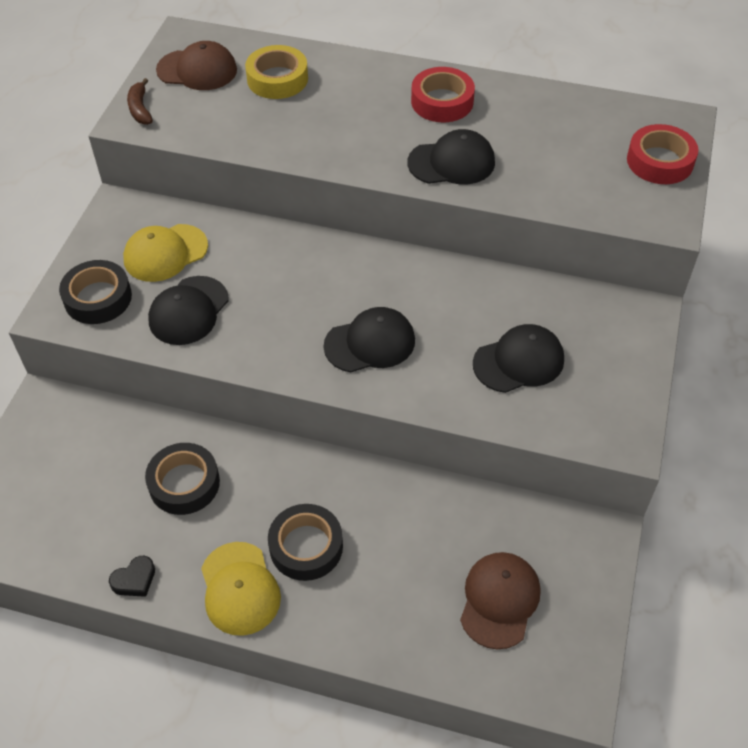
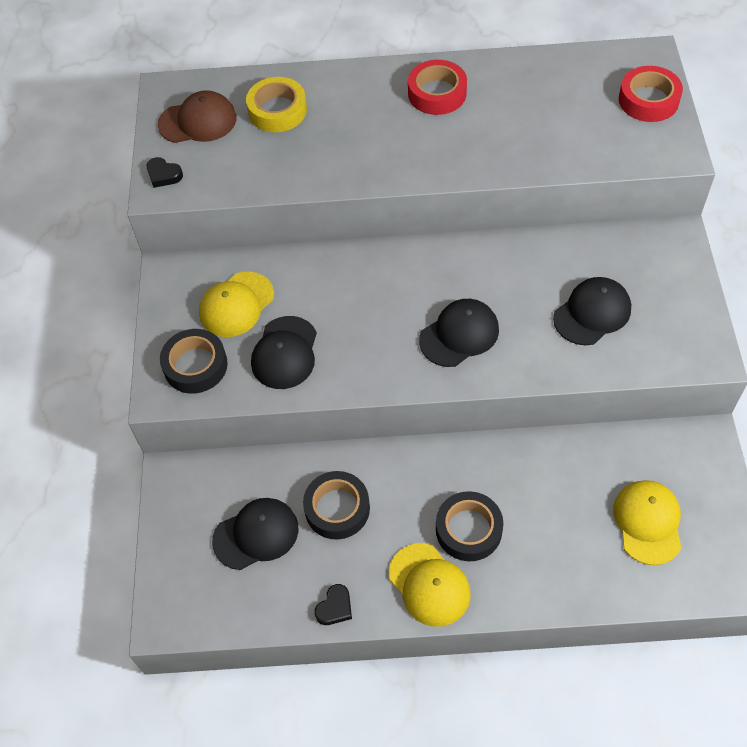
camera: 15 degrees left, 5 degrees up
brown banana [127,78,153,125] -> black heart [146,157,183,188]
black cap [407,129,495,184] -> black cap moved to [212,498,298,570]
brown cap [460,552,541,649] -> yellow cap [613,480,682,565]

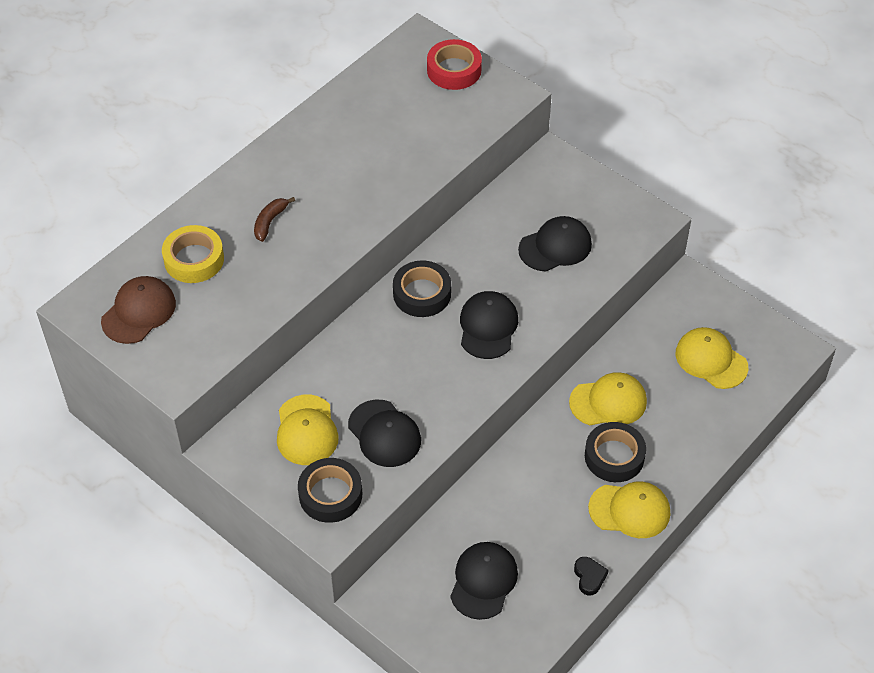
camera: 50 degrees left, 5 degrees down
black heart [146,157,183,188] -> none
black tape [303,471,370,539] -> black tape moved to [393,260,451,317]
red tape [408,60,467,115] -> none
black cap [553,277,631,345] -> black cap turned 60 degrees clockwise [518,216,592,272]
none -> brown banana [254,197,295,242]
none -> yellow cap [569,372,647,425]

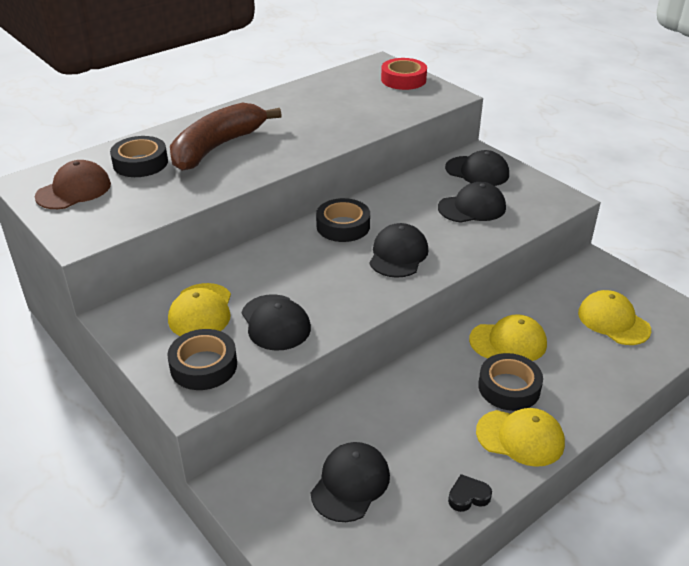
camera: 10 degrees right, 15 degrees down
yellow tape [162,225,224,283] -> black tape [110,136,168,177]
brown banana [254,197,295,242] -> brown banana [170,103,282,171], size x2.50
black heart [574,557,609,595] -> black heart turned 105 degrees counterclockwise [448,474,492,512]
none -> black cap [445,150,509,186]

